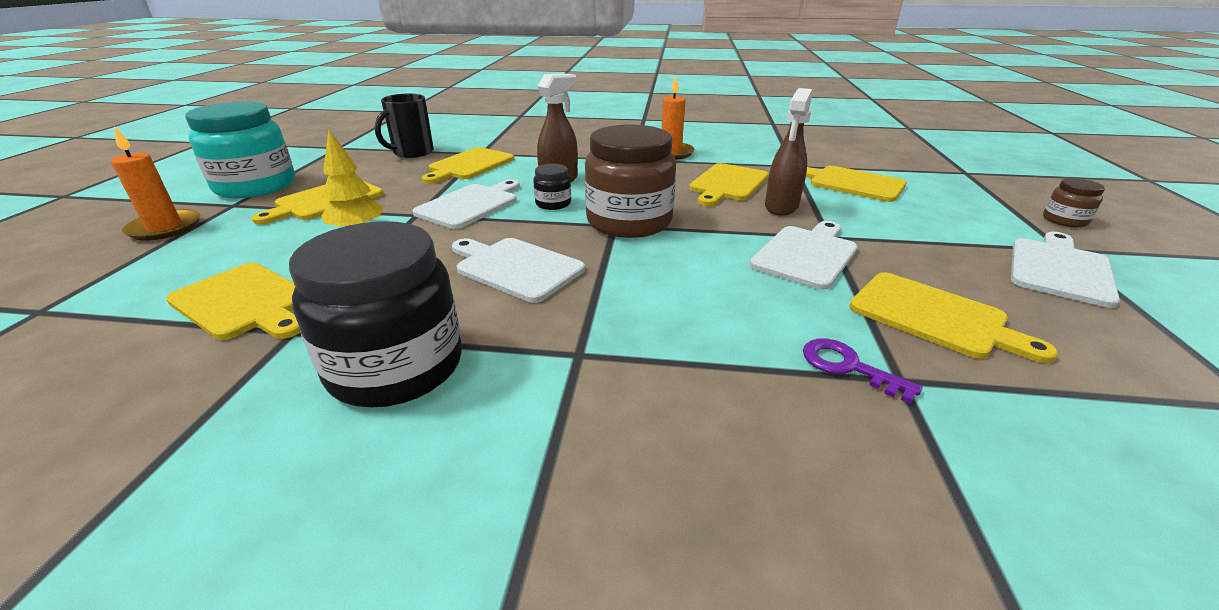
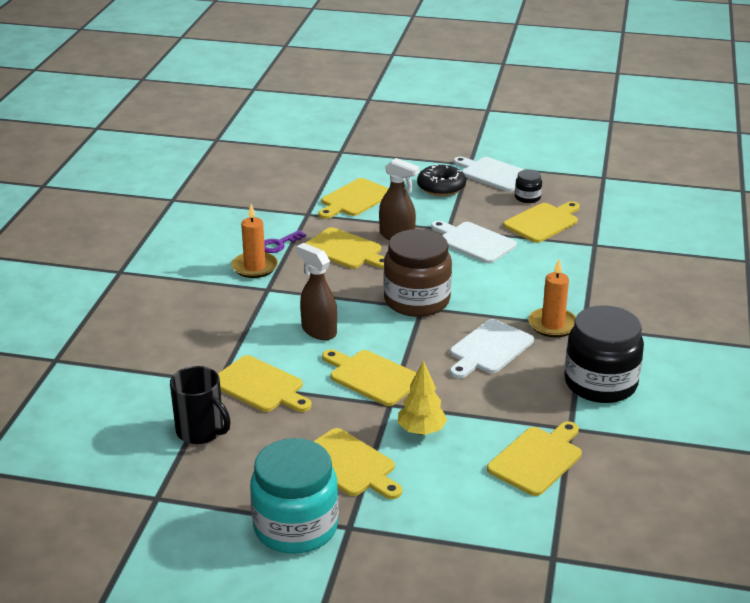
camera: 85 degrees left, 0 degrees up
orange candle [111,126,200,241] -> orange candle moved to [528,259,576,337]
white cutting board [412,180,520,229] -> yellow cutting board [322,349,417,406]
black jar [533,164,571,210] -> black jar moved to [515,169,542,203]
purple key [803,338,923,404] -> purple key moved to [264,230,306,253]
brown jar [1043,178,1105,228] -> none
none -> black donut [417,164,466,196]

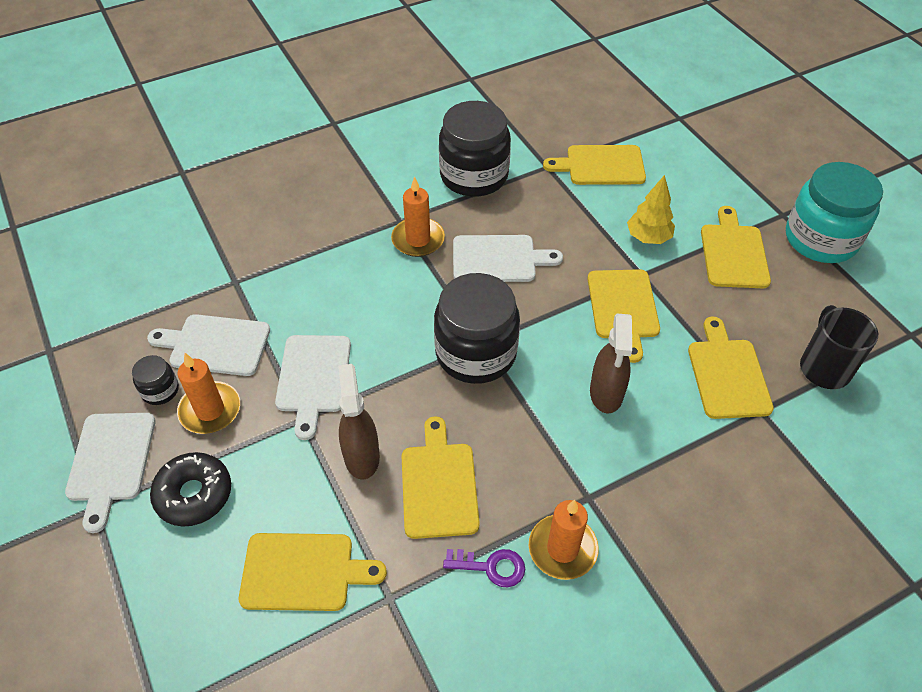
camera: 130 degrees left, 20 degrees up
brown jar [384,229,452,317] -> black jar [434,273,520,384]
yellow cutting board [503,201,580,243] -> white cutting board [147,314,270,376]
none -> orange candle [177,353,240,434]

